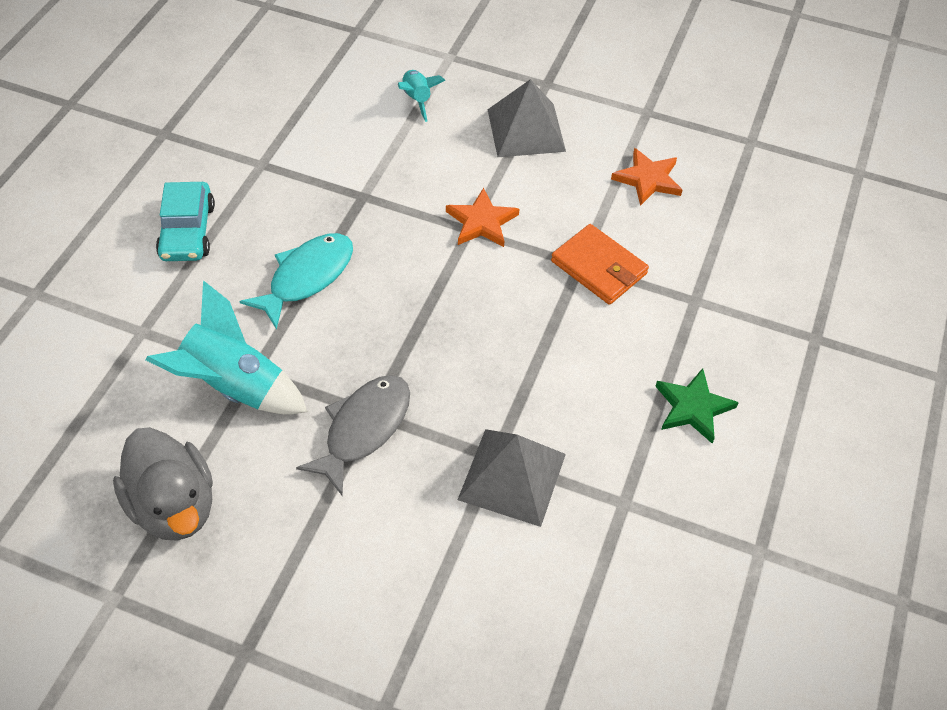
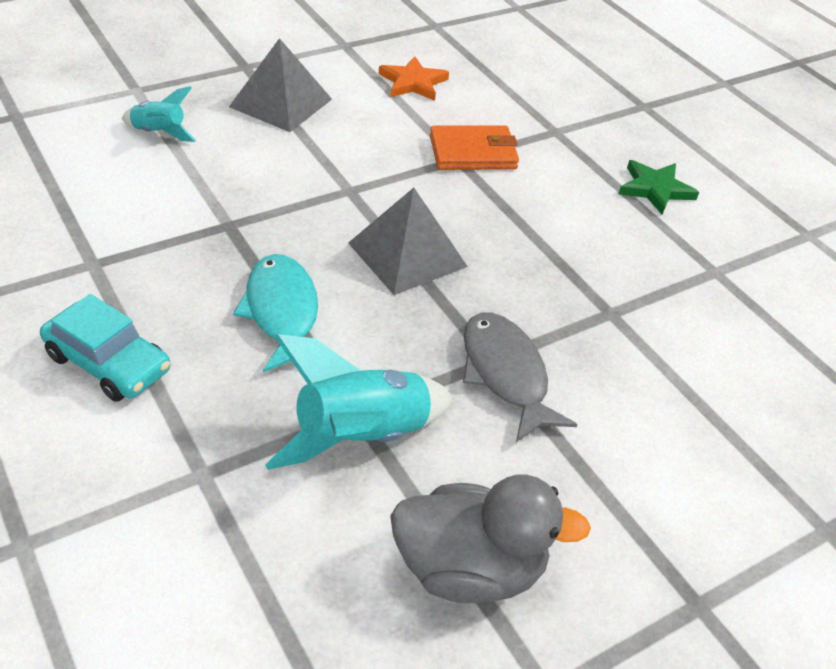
camera: 55 degrees left, 10 degrees down
orange star [446,188,519,247] -> none
grey pyramid [458,429,566,527] -> grey pyramid moved to [348,188,468,295]

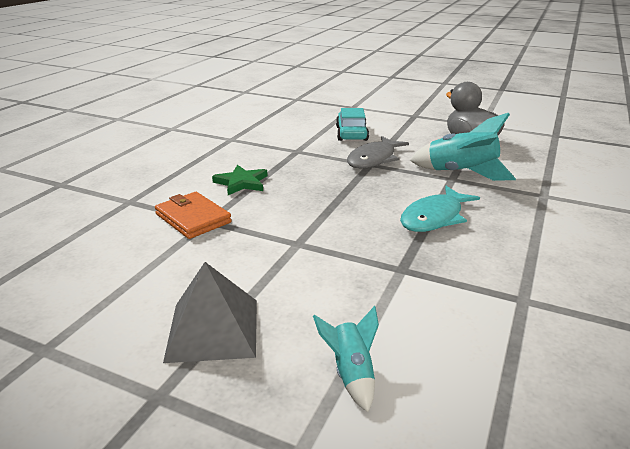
camera: 120 degrees left, 15 degrees down
turquoise car [40,294,171,402] -> turquoise car moved to [336,108,369,141]
grey pyramid [348,188,468,295] -> none
orange star [379,56,449,101] -> none
green star [619,160,699,214] -> green star moved to [212,165,267,195]

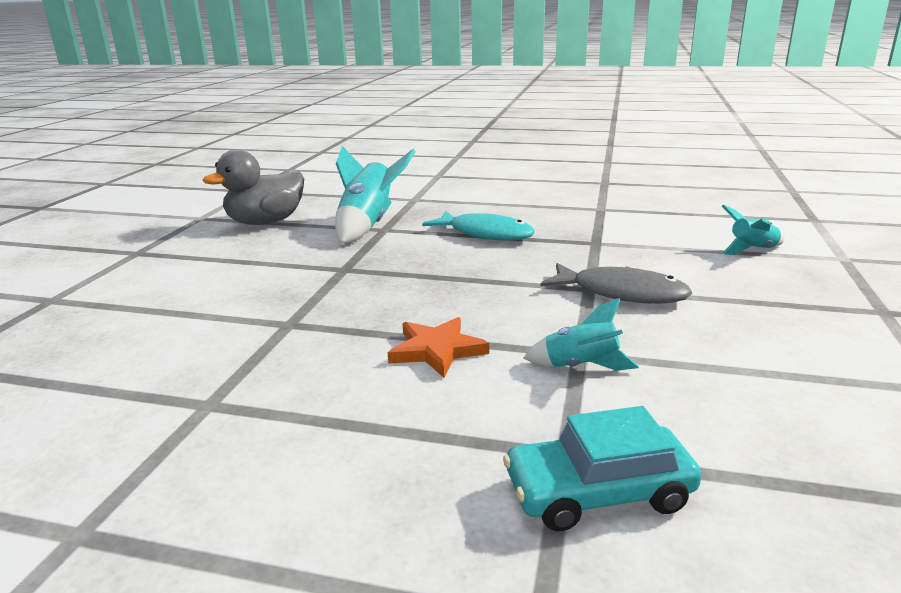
camera: 100 degrees left, 5 degrees down
orange wallet [155,192,232,239] -> turquoise rocket [524,298,639,371]
grey pyramid [163,262,257,363] -> none
green star [212,165,267,195] -> orange star [388,317,489,378]
turquoise car [336,108,369,141] -> turquoise car moved to [503,406,702,531]
grey fish [347,136,409,169] -> grey fish moved to [541,263,692,304]

